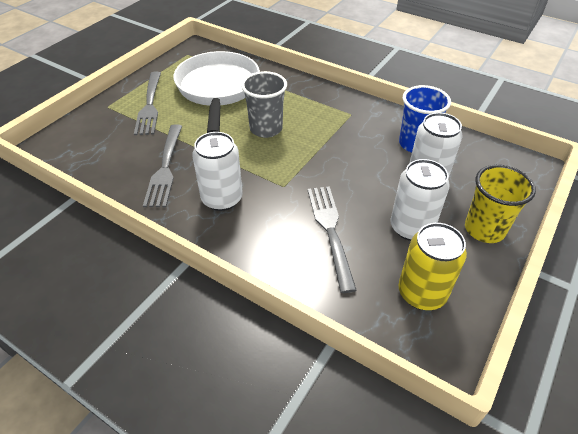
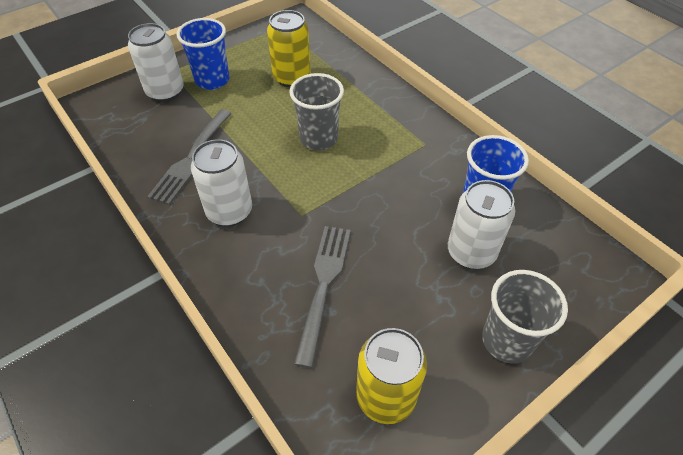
camera: 20 degrees right, 5 degrees up
grey fork [134,71,161,135] -> blue cup [176,18,230,90]
white pan [174,51,260,133] -> yellow can [267,10,311,87]
white can [390,159,450,241] -> white can moved to [128,23,184,102]
yellow cup [465,165,536,243] -> grey cup [482,270,568,364]

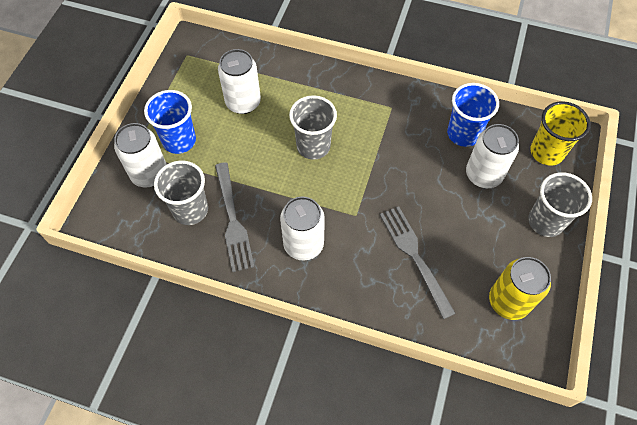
camera: 35 degrees left, 10 degrees up
yellow can [267,10,311,87] -> white can [218,49,261,114]
none -> grey cup [154,161,208,225]
none -> yellow cup [531,101,590,166]

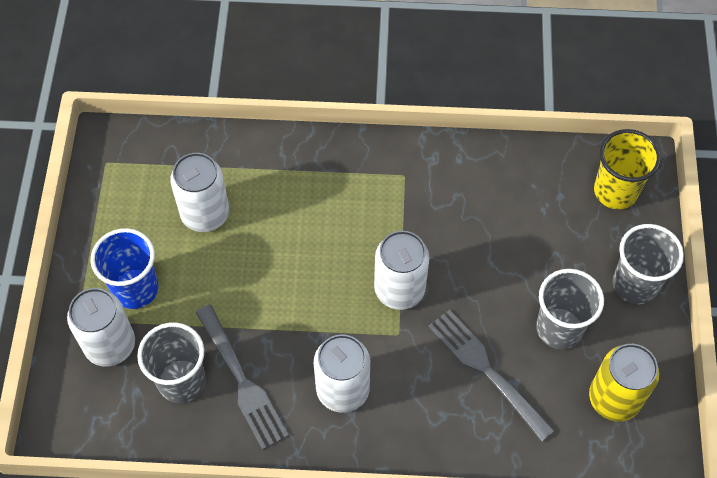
camera: 15 degrees left, 0 degrees up
grey cup [289,95,337,160] -> grey cup moved to [536,269,604,349]
blue cup [447,83,499,147] -> none
white can [466,124,519,188] -> white can moved to [374,231,429,310]

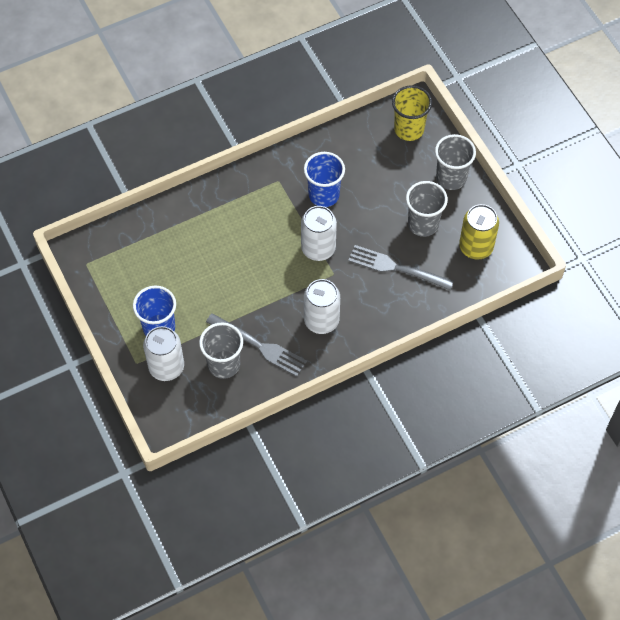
camera: 30 degrees left, 0 degrees up
white can [170,153,229,232] -> none
none -> blue cup [304,152,345,207]

